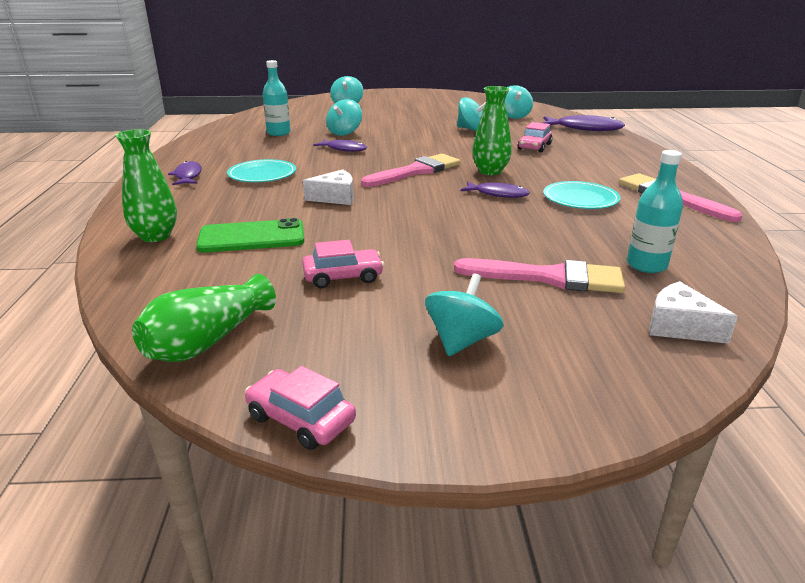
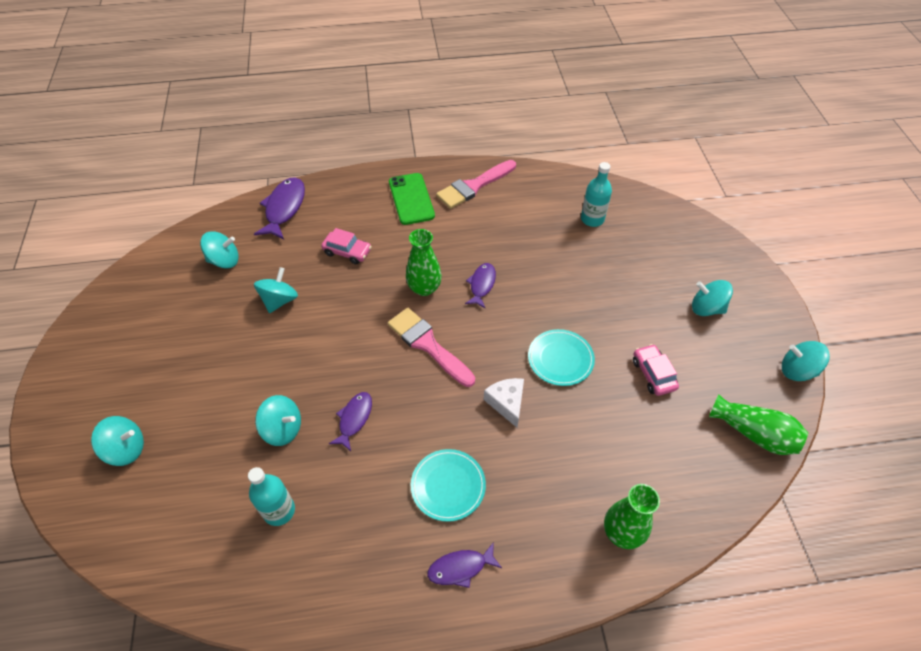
camera: 95 degrees left, 25 degrees up
green phone [196,218,304,253] -> green phone moved to [389,173,435,225]
pink car [245,366,356,450] -> turquoise spinning top [782,341,830,381]
pink brush [454,258,625,293] -> none
turquoise plate [543,181,621,209] -> turquoise plate moved to [528,329,595,386]
white cheese [649,281,738,344] -> none

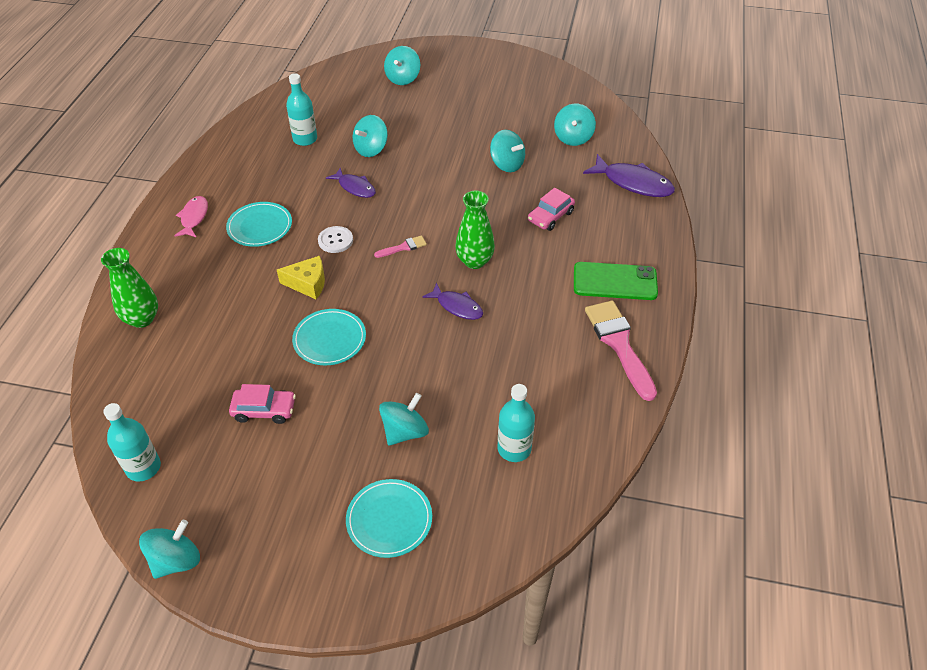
camera: 110 degrees right, 5 degrees down
pink brush [388,308,475,387] -> pink brush [374,235,427,258], size x0.47
purple fish [427,542,502,588] -> pink fish [174,196,208,237]
white cheese [484,378,524,427] -> yellow cheese [277,256,325,299]
turquoise spinning top [692,280,733,316] -> turquoise spinning top moved to [379,393,429,446]
green vase [709,394,808,455] -> turquoise bottle [103,403,161,482]
none -> white button [318,226,353,253]
none -> turquoise plate [346,479,432,558]

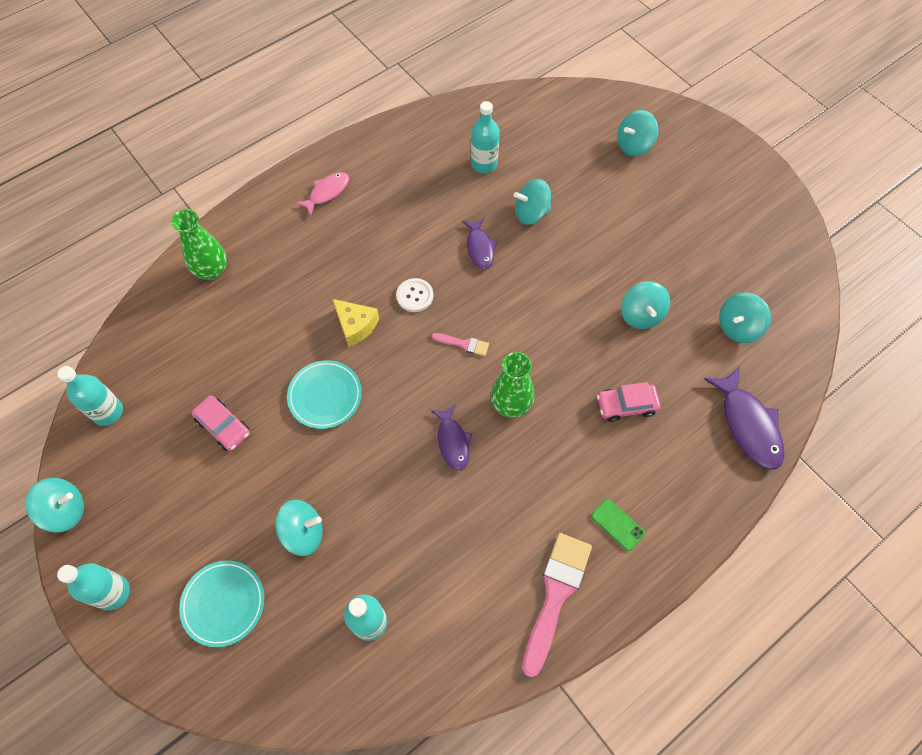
camera: 40 degrees right, 15 degrees up
turquoise plate [226,202,292,247] -> none
green phone [574,262,658,300] -> green phone [591,499,645,551], size x0.54
none -> turquoise bottle [57,563,130,610]

